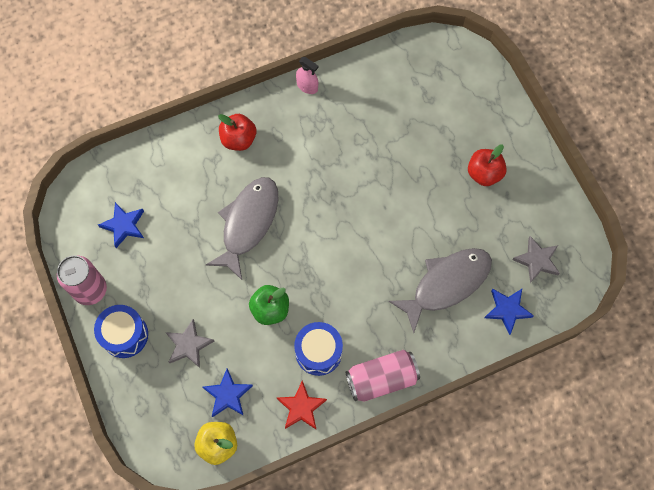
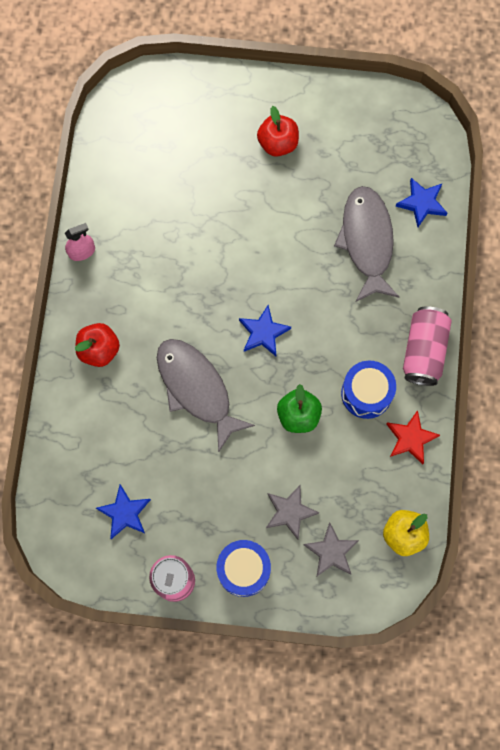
camera: 60 degrees left, 5 degrees up
blue star [203,368,253,417] -> blue star moved to [239,305,291,356]
grey star [512,236,560,283] -> grey star moved to [303,522,359,576]

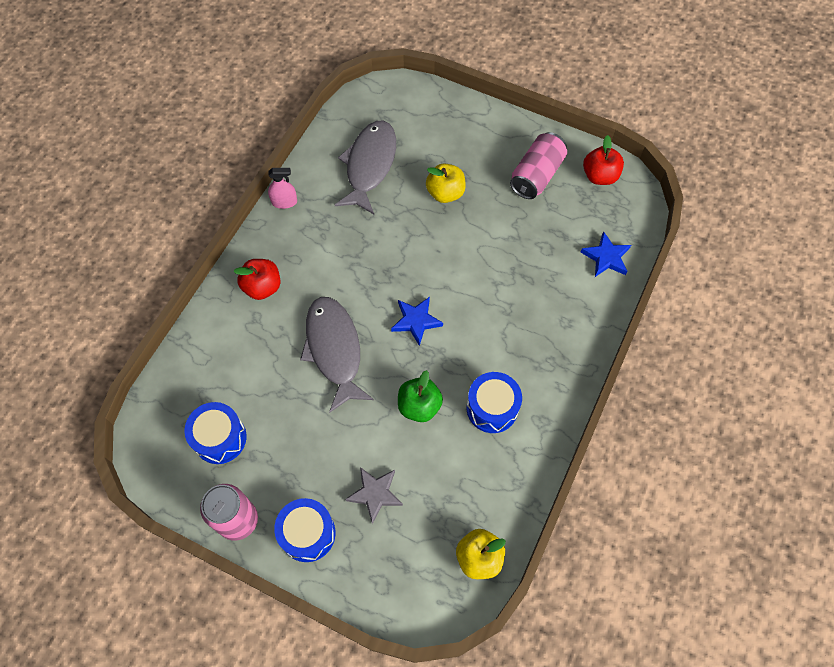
camera: 20 degrees right, 10 degrees down
blue star [96,484,151,539] -> blue drum [184,402,246,464]
red apple [257,106,299,157] -> red apple moved to [583,135,624,185]
grey star [303,522,359,576] -> none
grey fish [334,186,399,302] -> grey fish moved to [335,121,396,214]
red star [386,410,440,464] -> none
pink can [403,306,452,386] -> pink can moved to [510,132,567,199]
none -> yellow apple [426,163,466,203]

